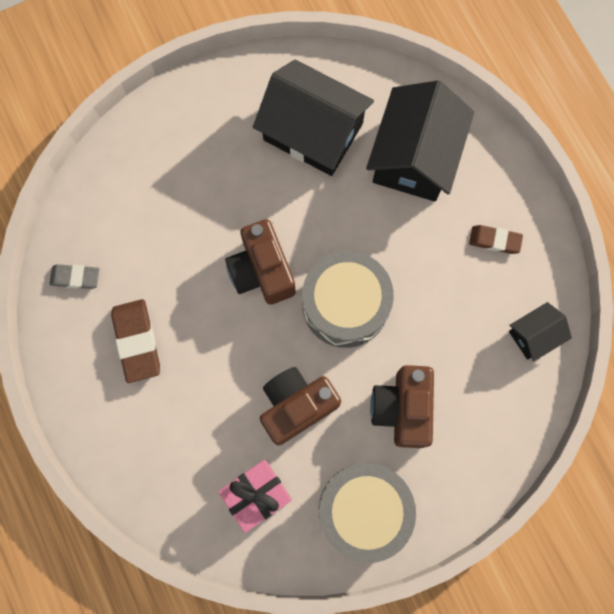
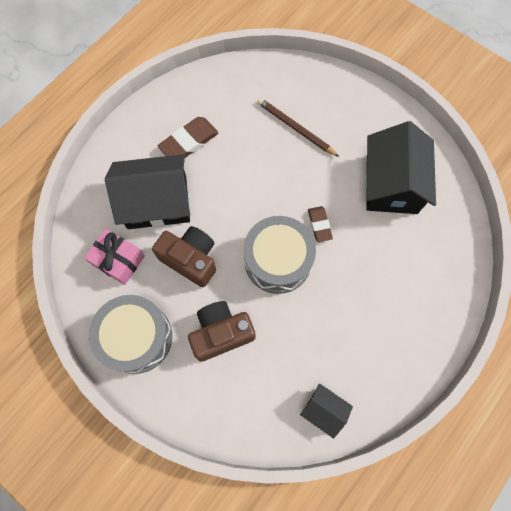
camera: 65 degrees right, 5 degrees down
grey eraser [49,264,100,289] -> none
brown camera [225,219,296,305] -> none
black house [366,80,474,202] -> black house moved to [105,154,190,229]
brown eraser [469,225,523,254] -> brown eraser moved to [308,206,333,242]
none -> brown pencil [257,98,339,157]

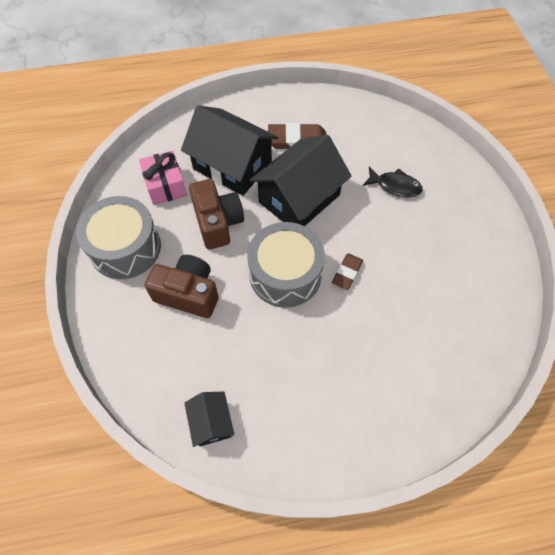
camera: 40 degrees right, 10 degrees down
brown pencil [257,98,339,157] -> black fish [363,167,423,197]
black house [365,121,436,214] -> black house moved to [250,135,351,226]

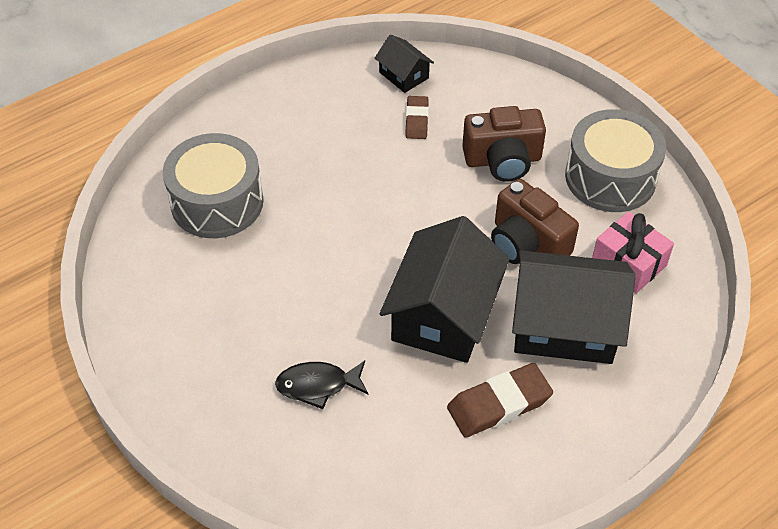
camera: 155 degrees right, 10 degrees down
grey drum [247,222,325,308] -> grey drum moved to [163,133,264,238]
brown eraser [332,253,363,290] -> brown eraser moved to [405,96,429,139]

